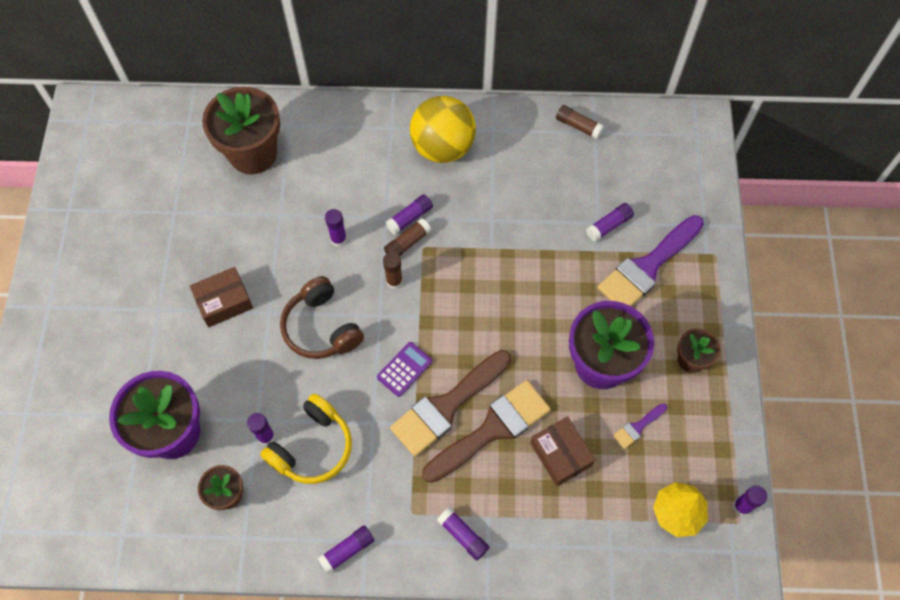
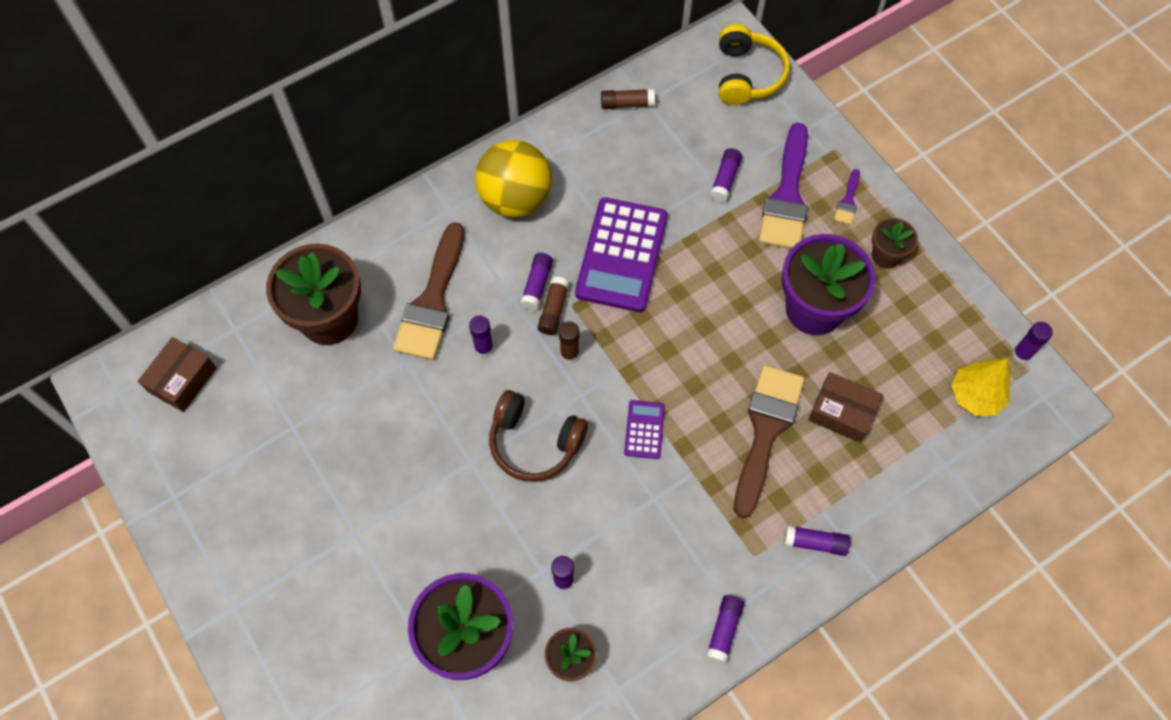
camera: 35 degrees left, 0 degrees up
brown box [190,267,253,327] -> brown box moved to [138,337,216,412]
yellow headphones [260,394,352,484] -> yellow headphones moved to [719,24,790,106]
brown brush [390,350,511,457] -> brown brush moved to [393,222,464,360]
purple brush [613,403,667,449] -> purple brush moved to [834,169,860,225]
none -> purple calculator [575,198,668,312]

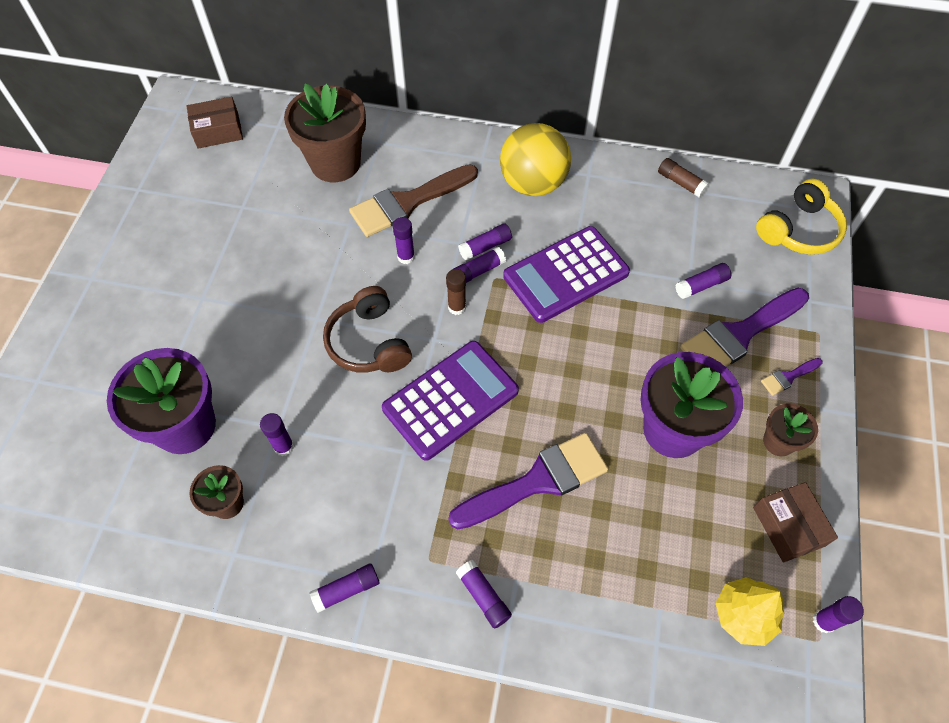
camera: 45 degrees right, 5 degrees down
brown glue stick [538,277,569,335] -> purple glue stick [454,247,506,283]
purple calculator [624,400,665,459] -> purple calculator [382,341,519,461], size x2.11
brown brush [734,365,805,518] -> purple brush [448,433,608,529]
brown box [808,372,882,443] -> brown box moved to [753,482,838,562]

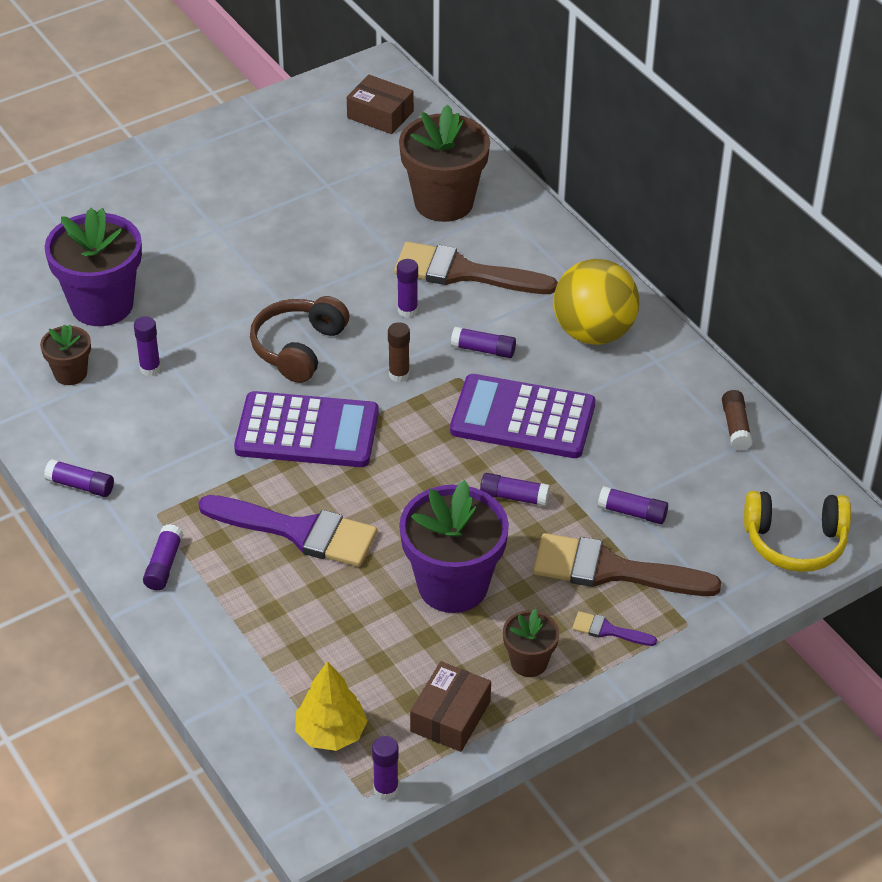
camera: 45 degrees right, 15 degrees down
purple glue stick [454,247,506,283] -> purple glue stick moved to [480,473,550,506]
purple brush [680,288,809,367] -> brown brush [533,533,722,596]

